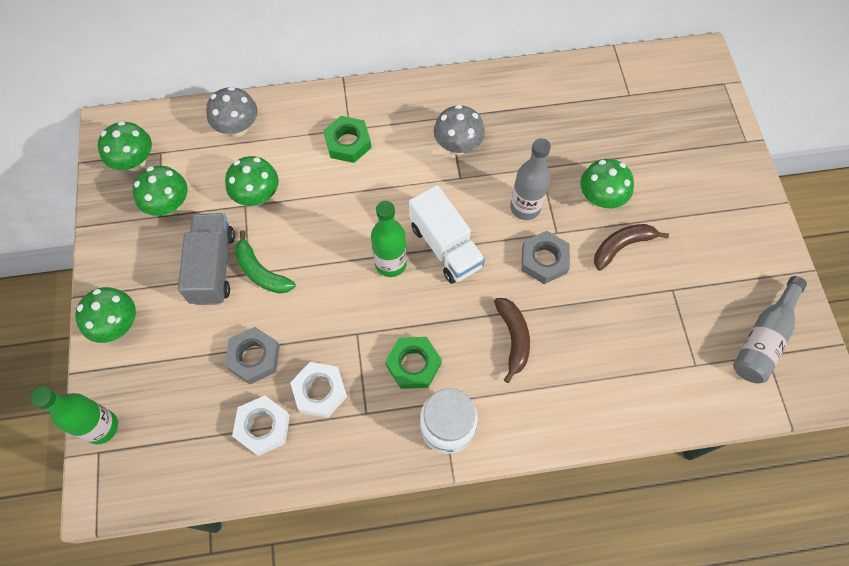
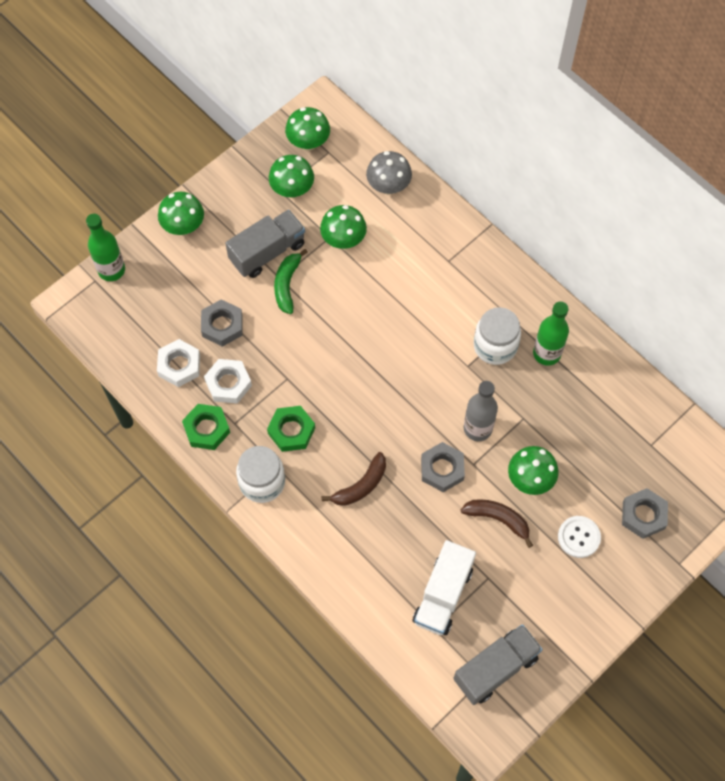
camera: 55 degrees right, 0 degrees up
green nut [323,116,371,163] -> green nut moved to [182,404,230,450]
green bottle [371,200,407,277] -> green bottle moved to [533,301,569,366]
white truck [409,185,485,284] -> white truck moved to [413,540,476,635]
grey mushroom [434,105,485,155] -> white jar [474,307,521,365]
grey bottle [733,276,807,383] -> grey truck [453,624,543,705]
none -> white button [558,516,601,558]
none -> grey nut [622,488,668,539]

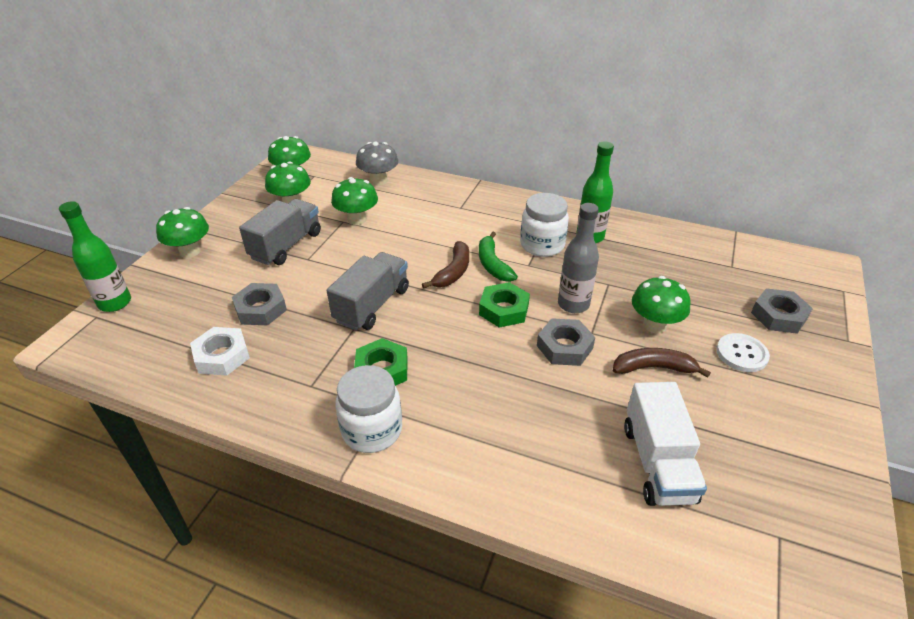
camera: 25 degrees left, 25 degrees down
green nut [182,404,230,450] -> green nut moved to [479,282,530,328]
white nut [204,359,252,404] -> none
green banana [274,249,308,314] -> green banana moved to [479,232,518,282]
brown banana [322,452,386,506] -> brown banana moved to [422,241,469,289]
grey truck [453,624,543,705] -> grey truck moved to [327,252,409,331]

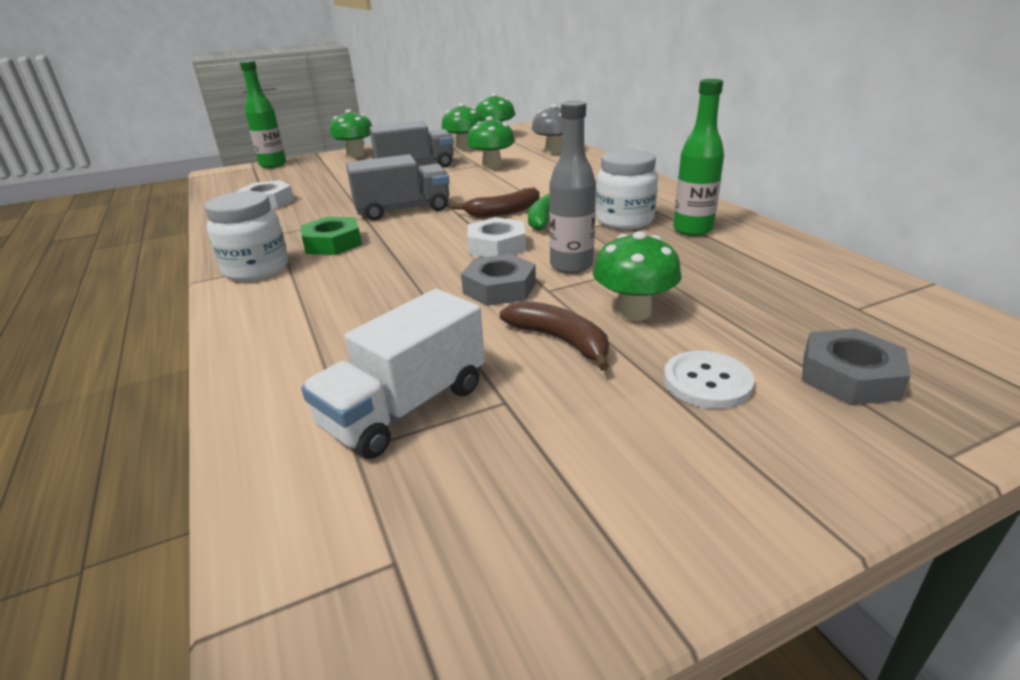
camera: 45 degrees right, 10 degrees down
grey nut [232,283,287,325] -> none
green nut [479,282,530,328] -> white nut [467,217,526,257]

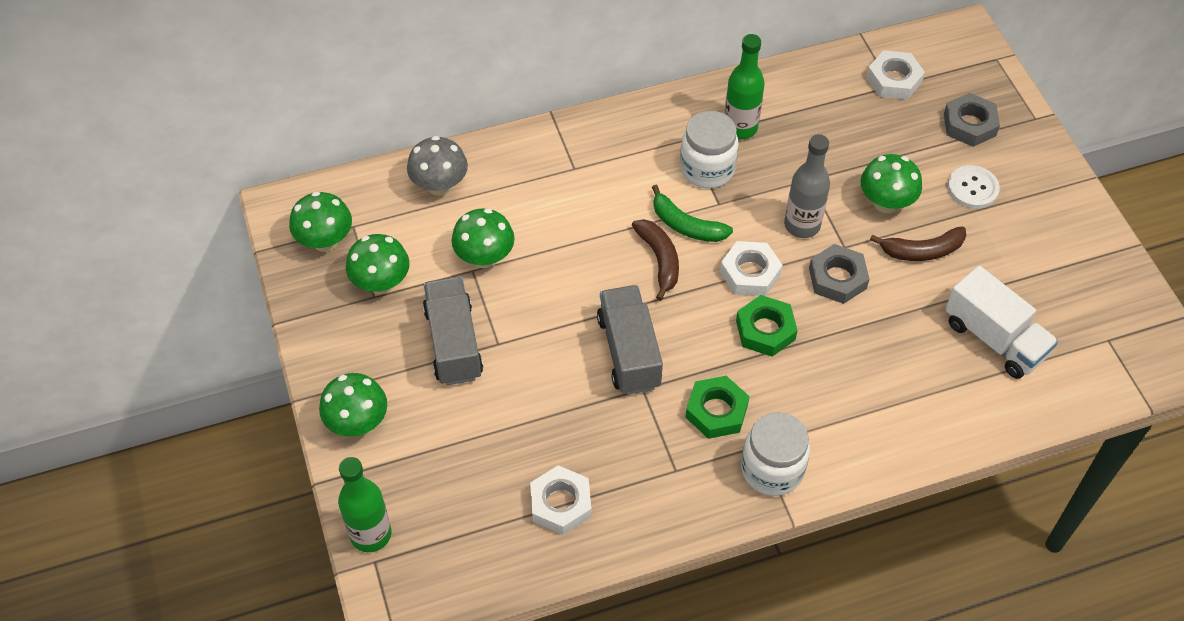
camera: 85 degrees left, 25 degrees up
brown banana [500,301,609,371] -> brown banana turned 150 degrees counterclockwise [870,226,966,261]
none -> green nut [736,295,798,357]
none -> white nut [866,50,925,100]

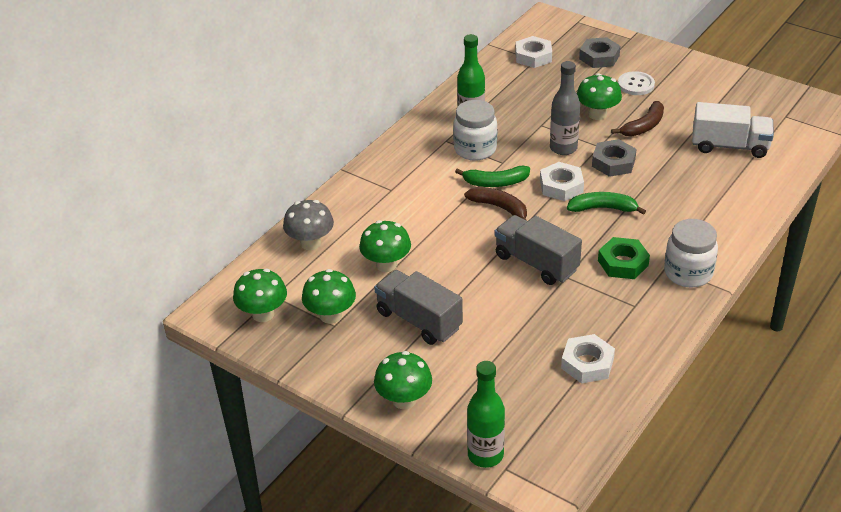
camera: 35 degrees left, 15 degrees down
green nut [736,295,798,357] -> green banana [567,192,646,215]

